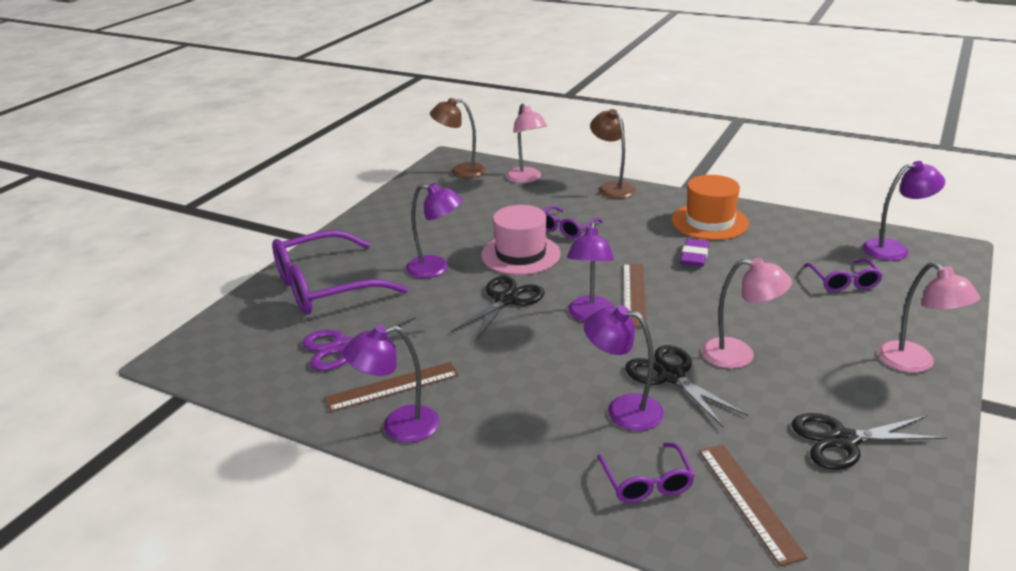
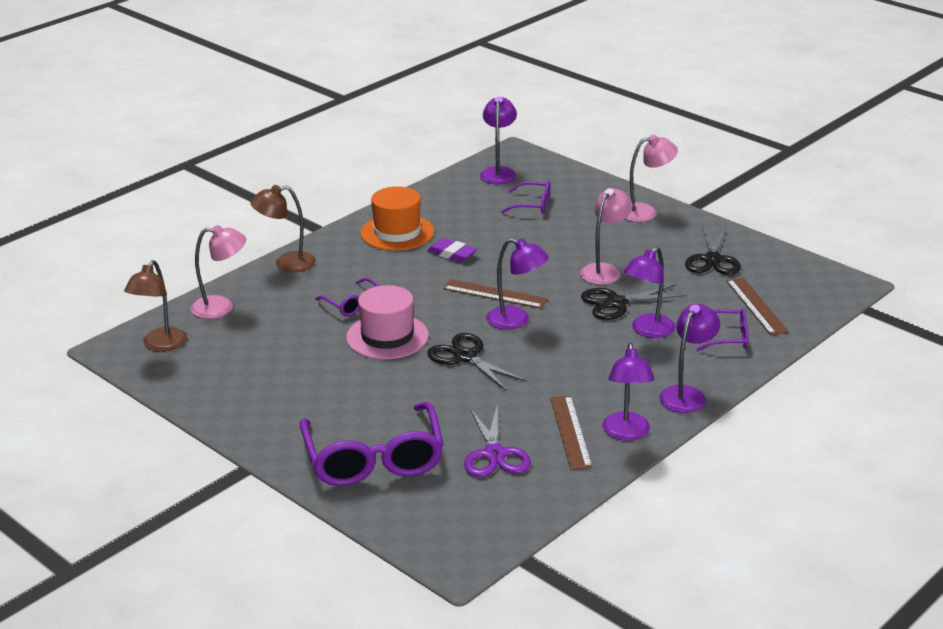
camera: 75 degrees left, 0 degrees up
purple lamp [406,183,463,278] -> purple lamp moved to [659,304,720,413]
brown ruler [699,445,808,566] -> brown ruler turned 75 degrees clockwise [726,278,789,335]

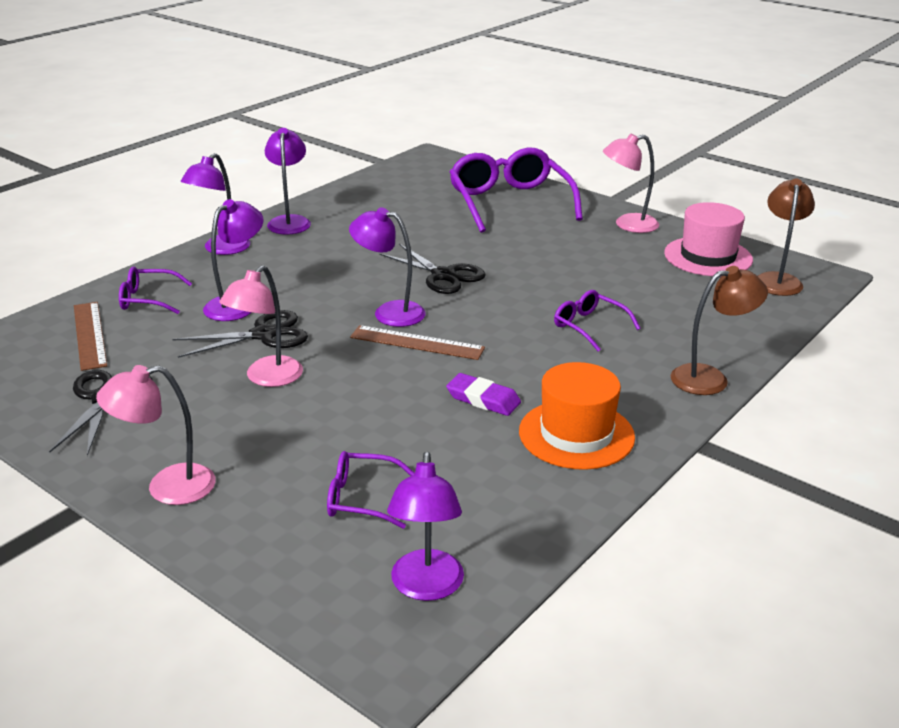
camera: 175 degrees right, 0 degrees up
pink lamp [190,225,246,319] -> pink lamp moved to [603,133,659,233]
pink hat [346,285,429,360] -> pink hat moved to [664,202,753,276]
purple scissors [464,404,531,477] -> none
brown ruler [550,396,593,469] -> none

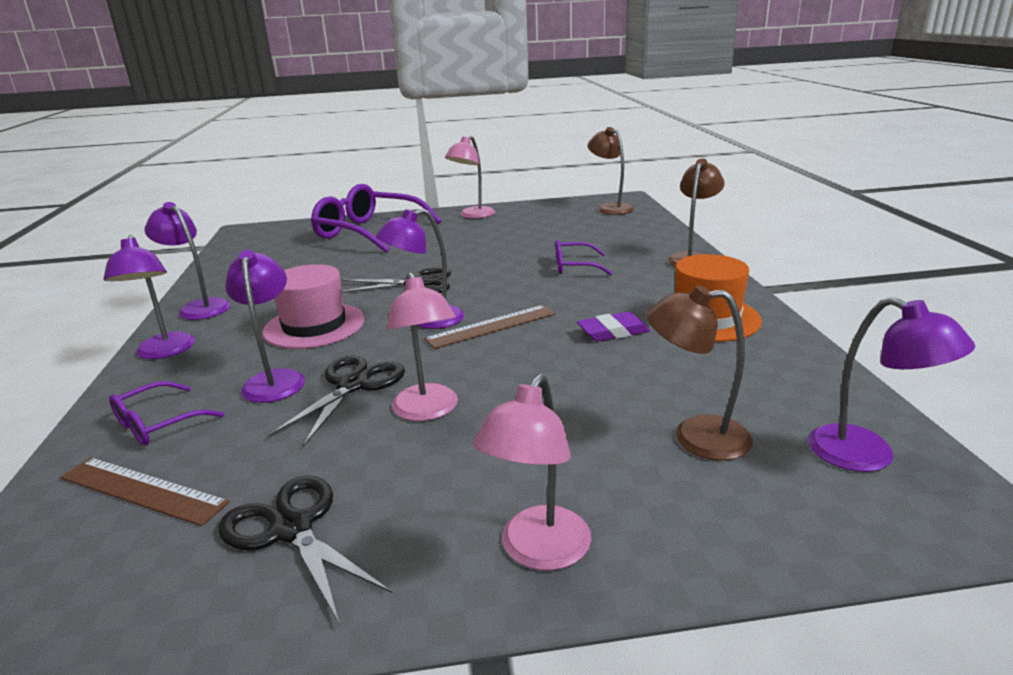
camera: 45 degrees left, 5 degrees down
purple glasses [327,451,415,529] -> brown lamp [646,285,753,460]
pink hat [664,202,753,276] -> pink hat moved to [262,264,364,349]

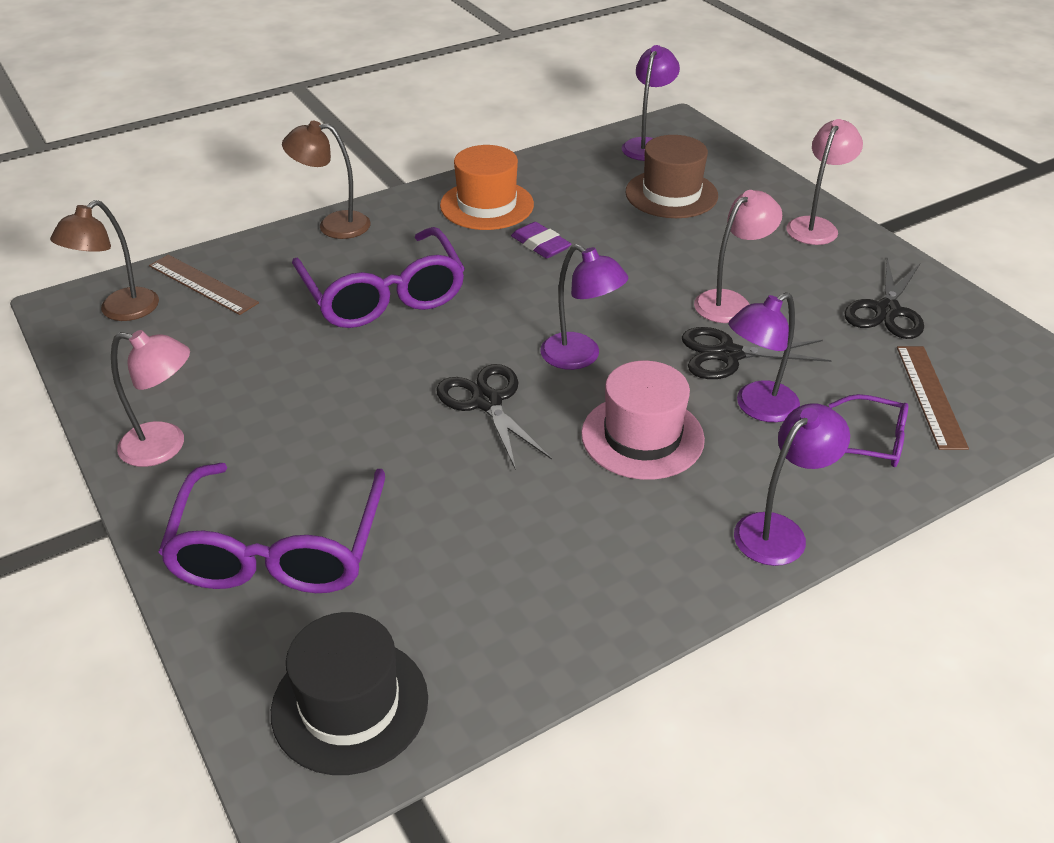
camera: 115 degrees left, 15 degrees up
purple lamp [144,202,231,320] -> none
brown ruler [424,305,556,349] -> brown ruler moved to [149,255,259,315]
pink lamp [473,374,591,570] -> pink lamp turned 60 degrees counterclockwise [786,119,863,245]
purple glasses [556,239,613,275] -> purple glasses [292,227,465,328], size x2.02
brown lamp [646,285,753,460] -> brown hat [626,135,718,218]
none -> black hat [271,612,428,775]

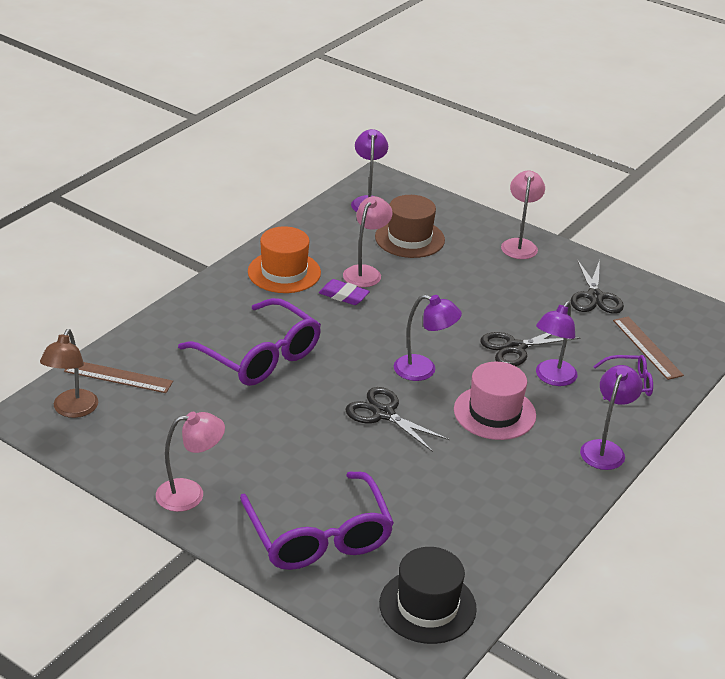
camera: 25 degrees left, 5 degrees down
brown lamp [282,121,371,239] -> none
pink lamp [694,190,782,323] -> pink lamp moved to [343,196,393,287]

